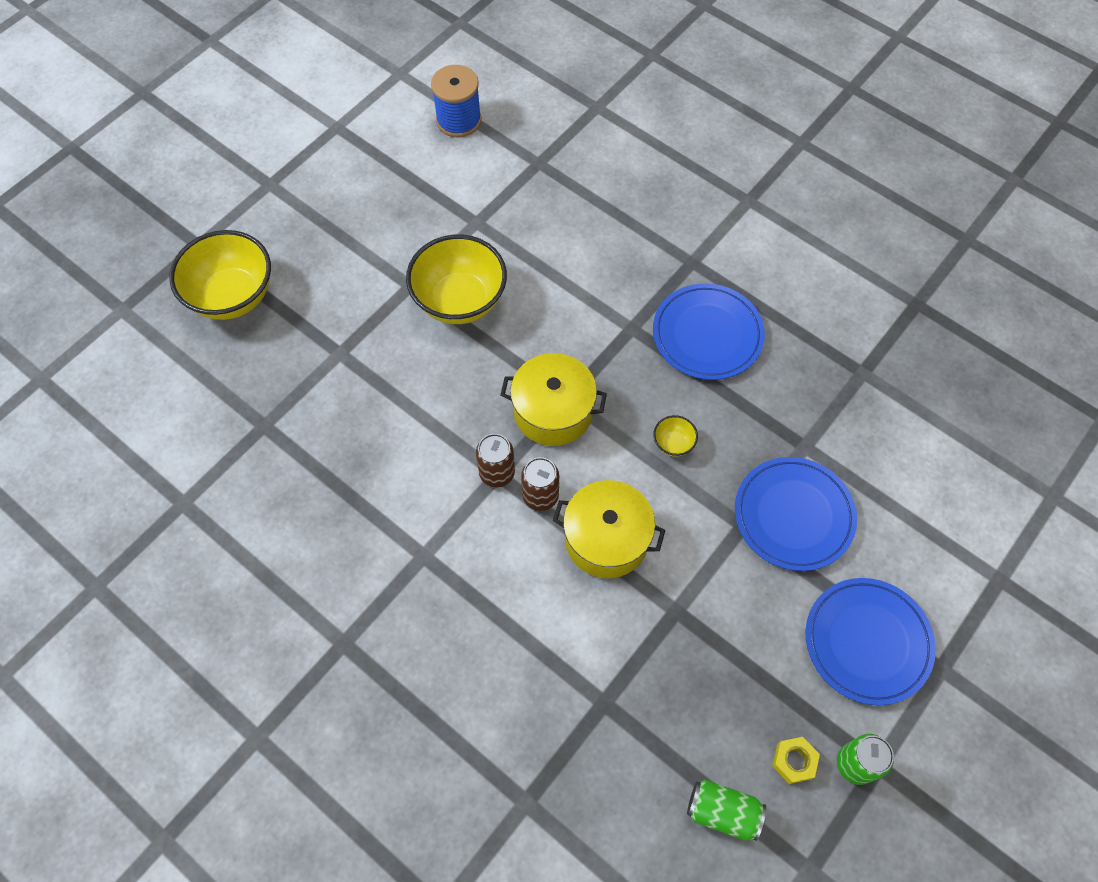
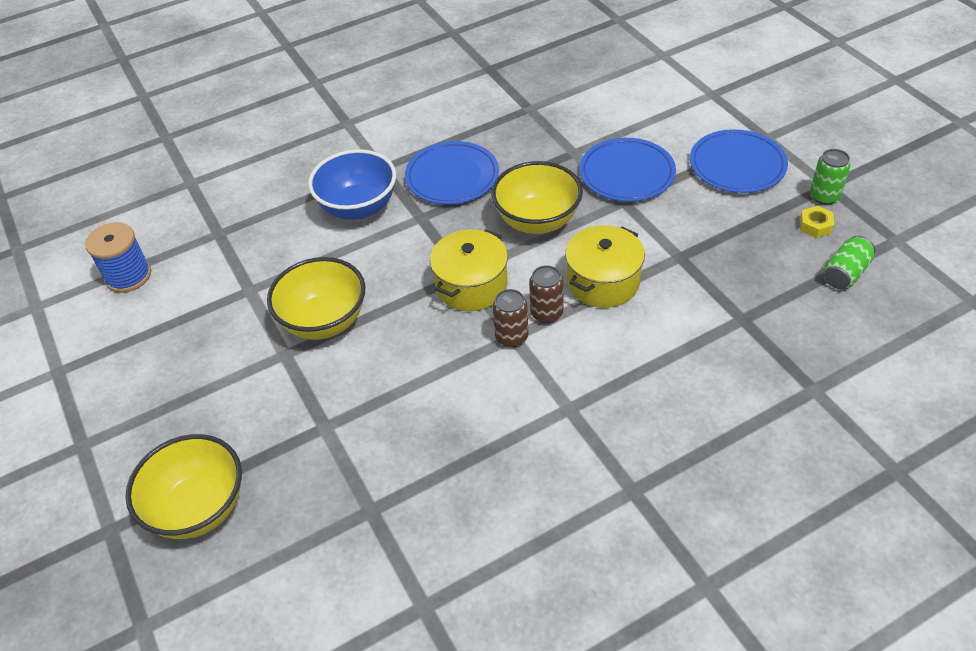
camera: 65 degrees left, 15 degrees down
yellow bowl [653,415,698,457] -> yellow bowl [492,161,583,234], size x2.37
none -> blue bowl [308,149,396,220]

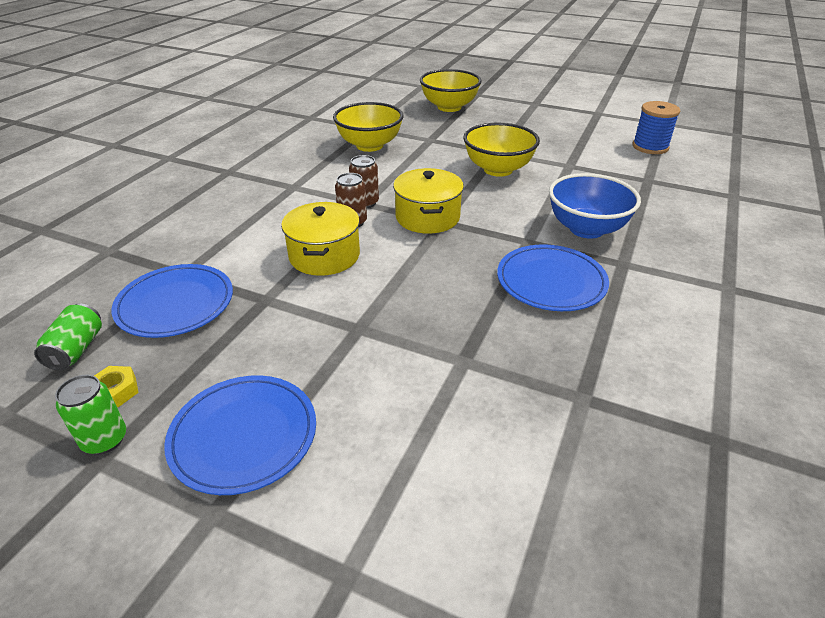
camera: 140 degrees right, 10 degrees down
yellow bowl [492,161,583,234] -> yellow bowl moved to [333,102,403,152]
blue plate [579,138,676,202] -> blue plate moved to [111,264,233,338]

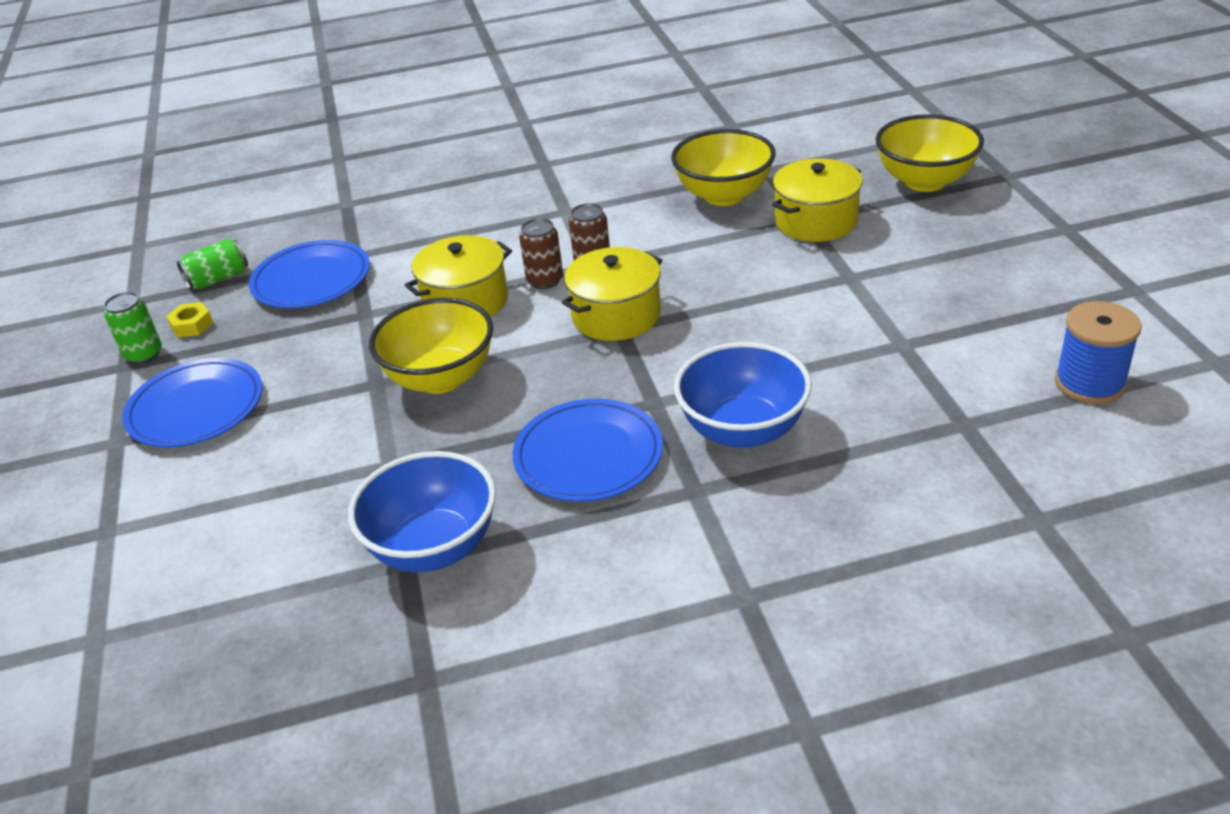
camera: 55 degrees right, 0 degrees up
yellow bowl [463,123,540,177] -> yellow bowl moved to [369,298,493,394]
none -> blue bowl [348,451,496,572]
none -> yellow pot [772,158,863,242]

